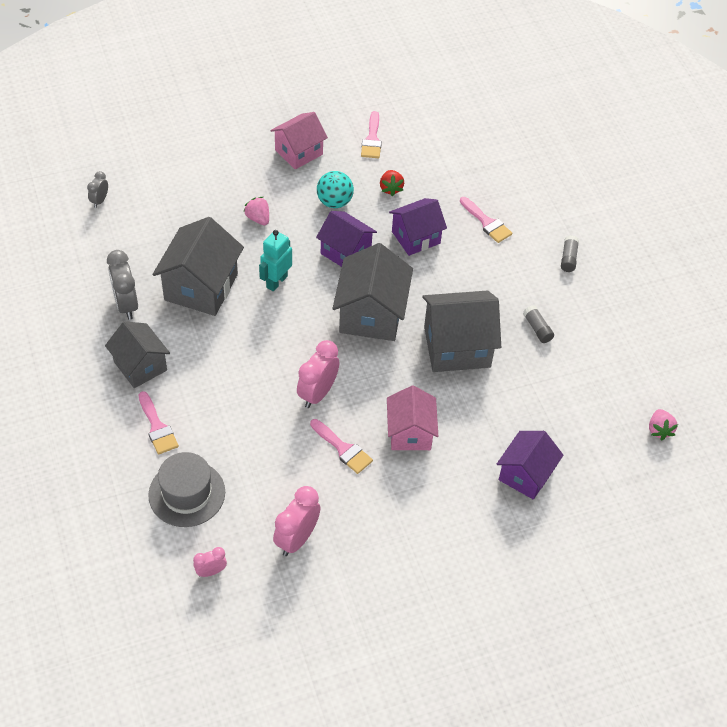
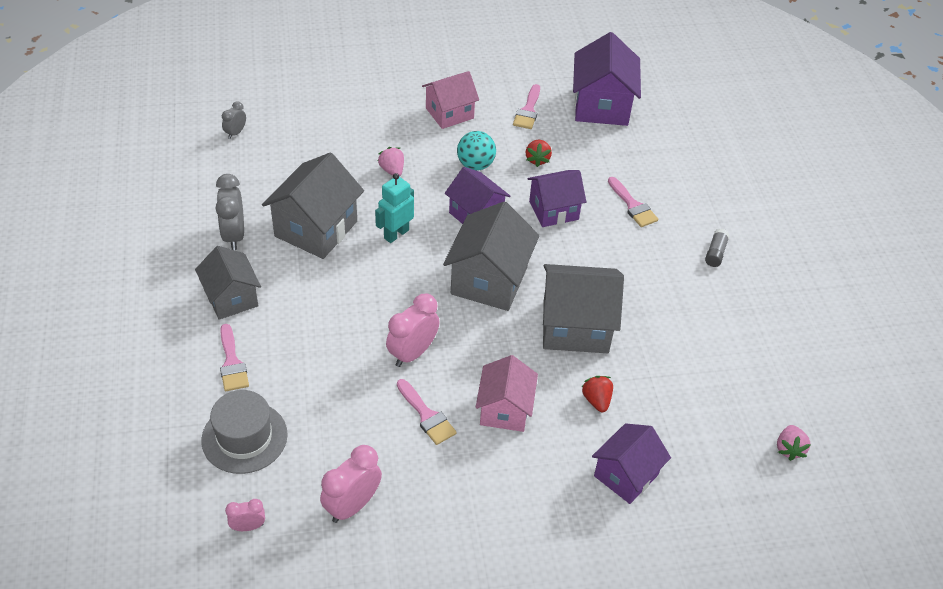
camera: 10 degrees right, 5 degrees down
grey glue stick [523,305,554,343] -> none
none -> purple house [573,32,641,126]
none -> red strawberry [582,376,613,412]

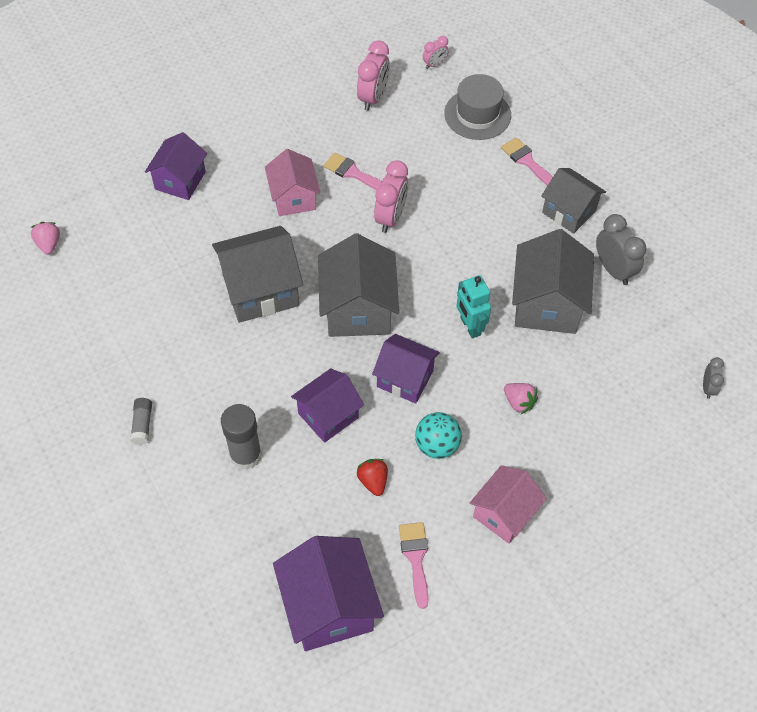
camera: 160 degrees right, 10 degrees up
turquoise robot [375,173,414,243] -> turquoise robot turned 135 degrees clockwise [456,275,491,339]
red strawberry [582,376,613,412] -> none
pink brush [608,177,658,227] -> grey glue stick [221,404,262,470]

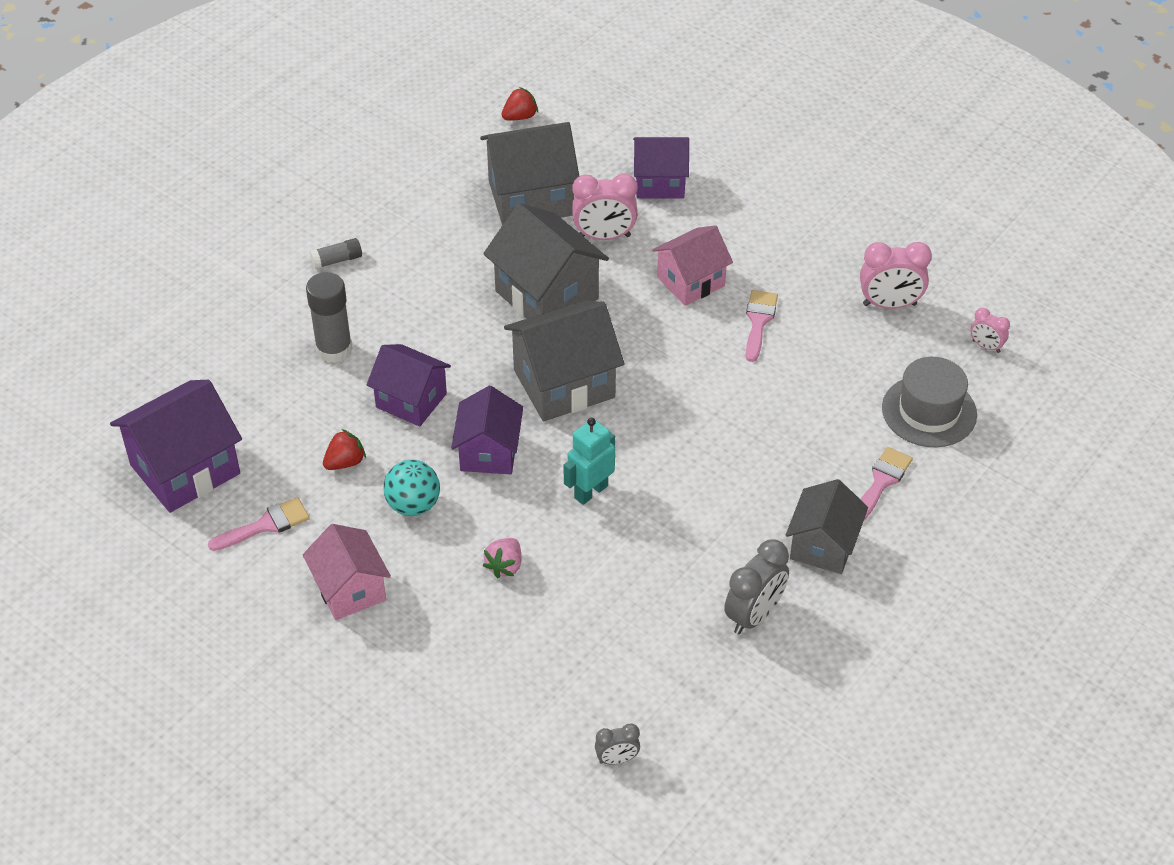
camera: 70 degrees right, 10 degrees down
pink strawberry [31,222,60,255] -> red strawberry [501,87,538,120]
pink clock [374,160,408,233] -> pink clock moved to [572,174,638,240]
pink house [470,465,547,544] -> pink house turned 45 degrees clockwise [303,524,391,620]
grey house [512,229,594,334] -> grey house moved to [480,122,579,225]

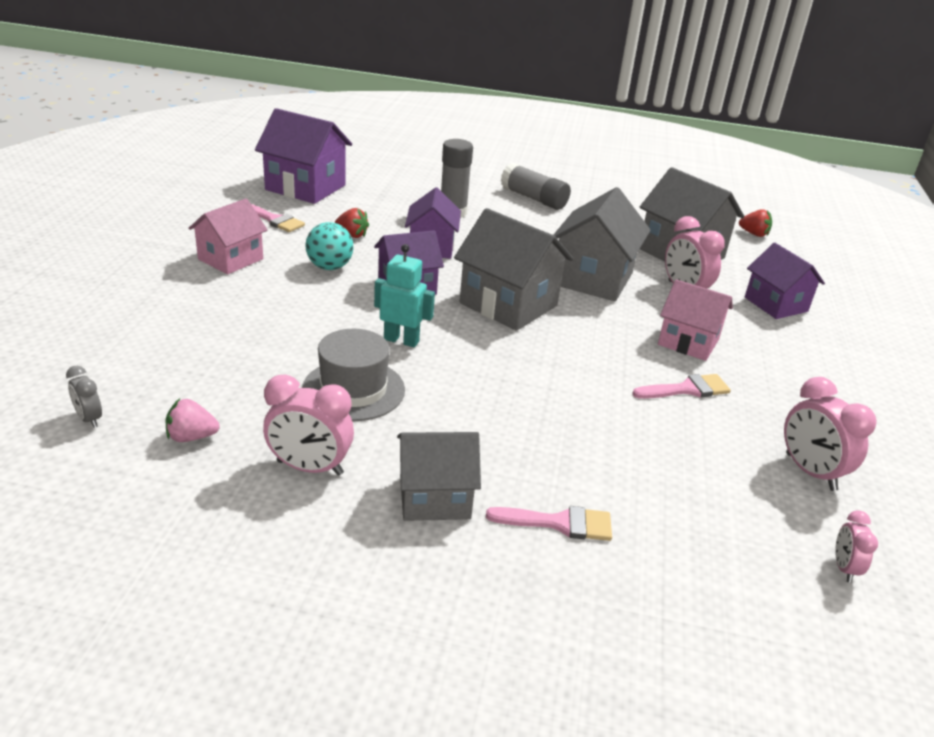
camera: 60 degrees right, 15 degrees down
grey glue stick [310,238,362,269] -> grey glue stick [501,163,571,210], size x1.81
pink strawberry [483,538,521,578] -> pink strawberry moved to [166,399,220,442]
grey clock [724,539,789,634] -> pink clock [263,375,354,476]
grey hat [882,357,977,447] -> grey hat moved to [302,329,405,421]

